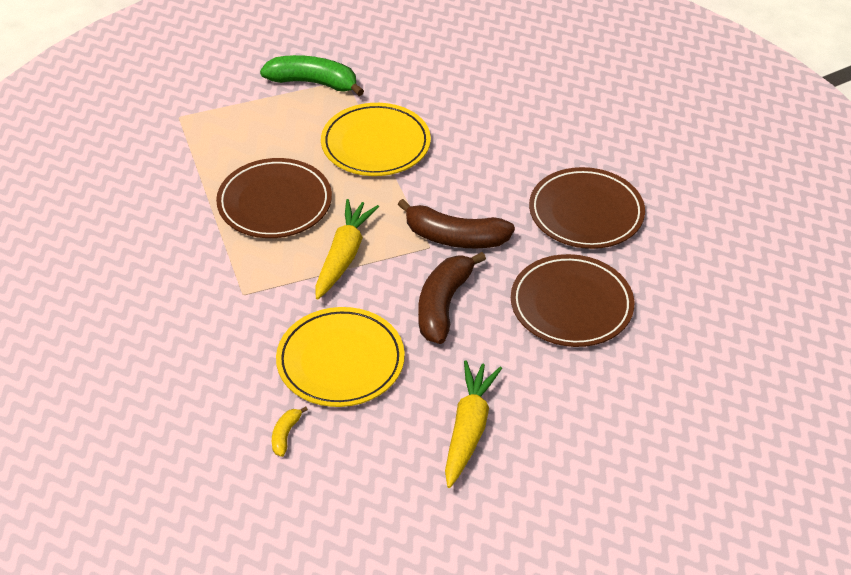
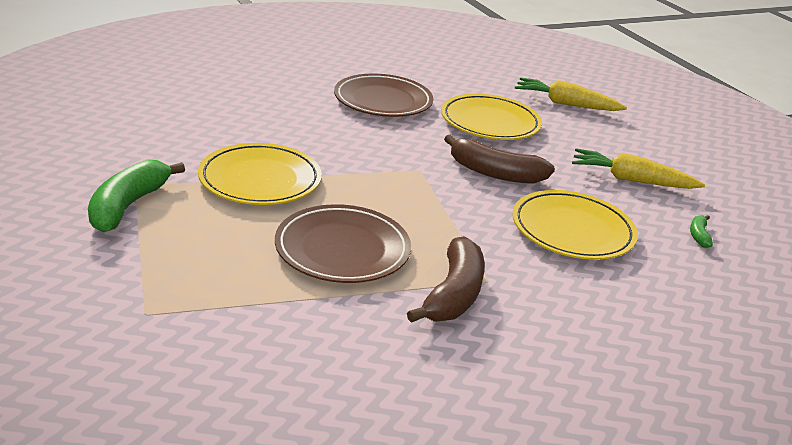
camera: 90 degrees left, 15 degrees down
yellow banana [272,406,308,457] -> none
yellow carrot [315,199,379,300] -> yellow carrot moved to [515,78,627,111]
brown banana [398,199,515,248] -> brown banana moved to [407,236,485,323]
brown plate [511,254,634,347] -> yellow plate [441,94,542,140]
none -> green banana [690,215,713,248]

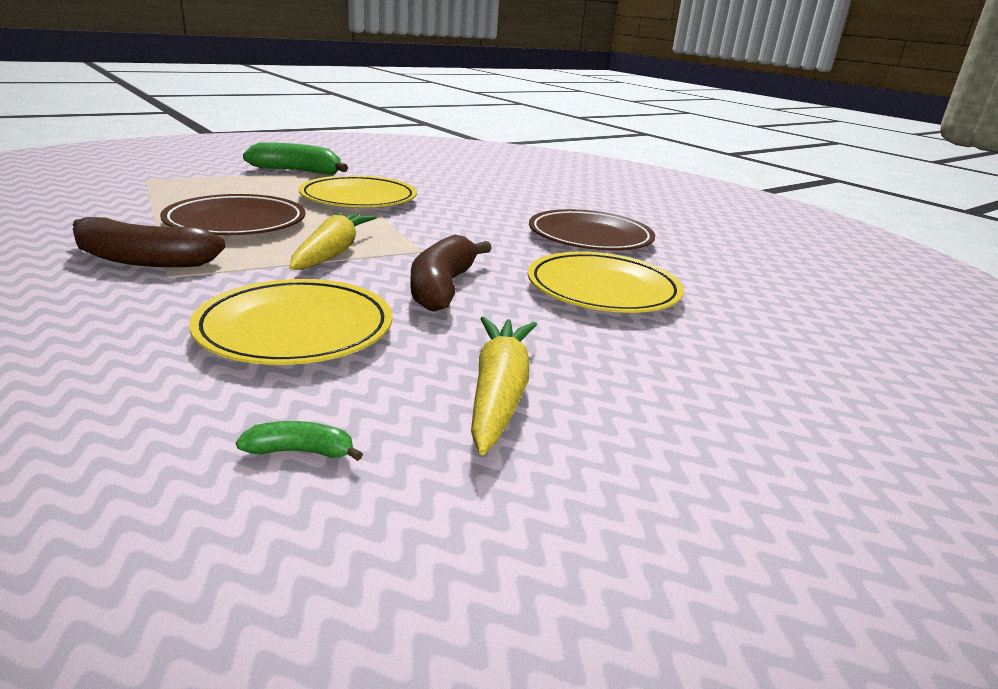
camera: 80 degrees right, 5 degrees down
yellow carrot [515,78,627,111] -> yellow carrot moved to [289,212,377,270]

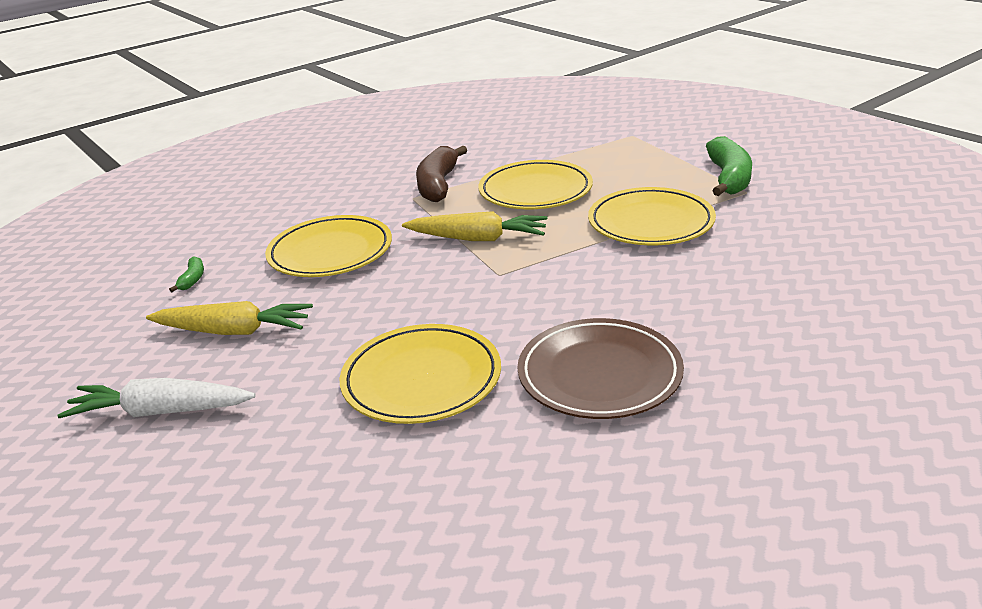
camera: 95 degrees right, 5 degrees up
brown plate [160,194,305,235] -> yellow plate [479,160,593,209]
brown banana [410,235,492,312] -> none
none -> white carrot [57,378,256,418]

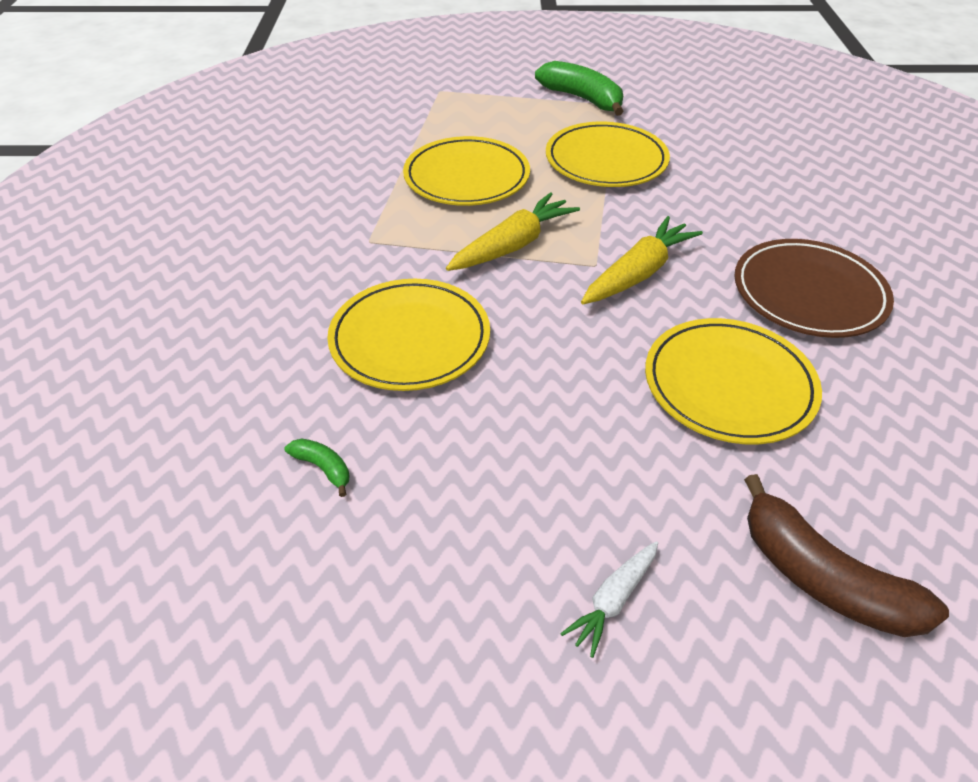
camera: 55 degrees left, 15 degrees up
white carrot [57,378,256,418] -> white carrot [560,541,658,658], size x0.58
yellow carrot [146,301,313,335] -> yellow carrot moved to [581,216,703,304]
brown banana [416,146,467,202] -> brown banana moved to [744,474,949,637]

